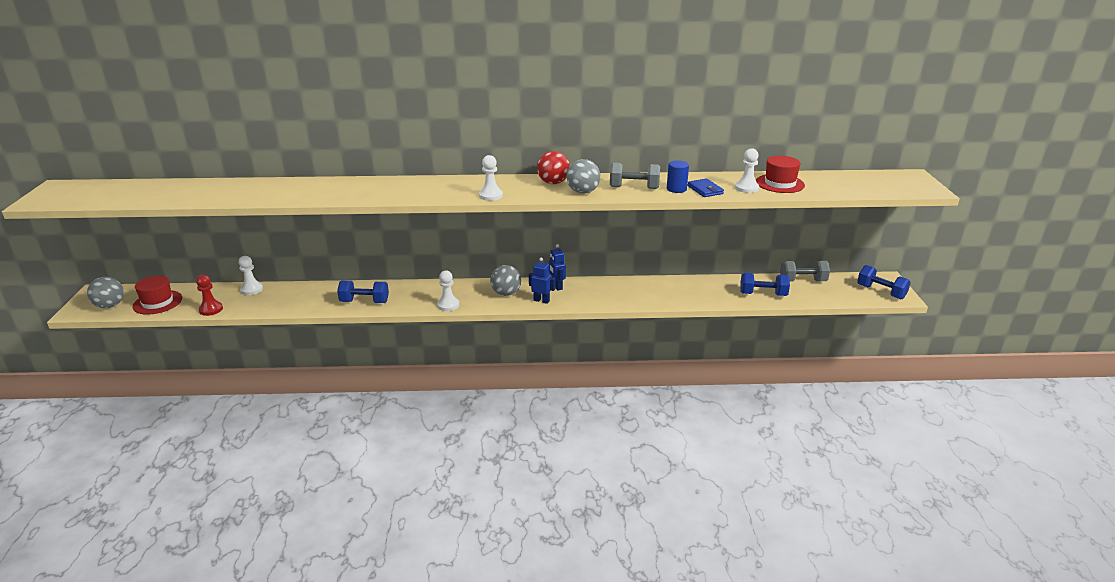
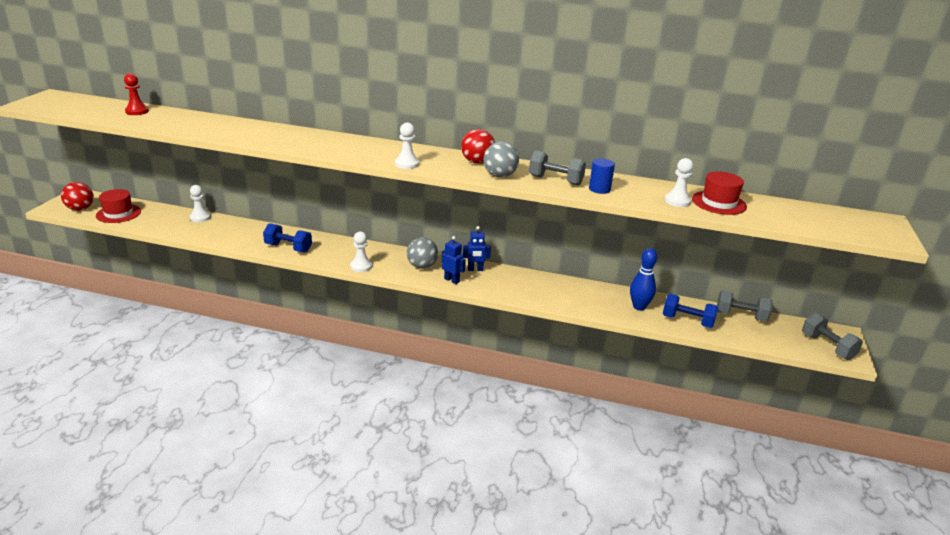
camera: 15 degrees right, 0 degrees up
grey ball [87,277,124,308] -> red ball [61,182,94,211]
red pawn [196,275,223,316] -> red pawn moved to [124,73,149,115]
blue robot [549,244,566,290] -> blue robot turned 90 degrees counterclockwise [463,226,491,271]
blue wallet [687,178,724,197] -> none
blue dumbbell [857,265,911,299] -> grey dumbbell [802,313,863,360]
none -> blue bowling pin [630,248,657,310]

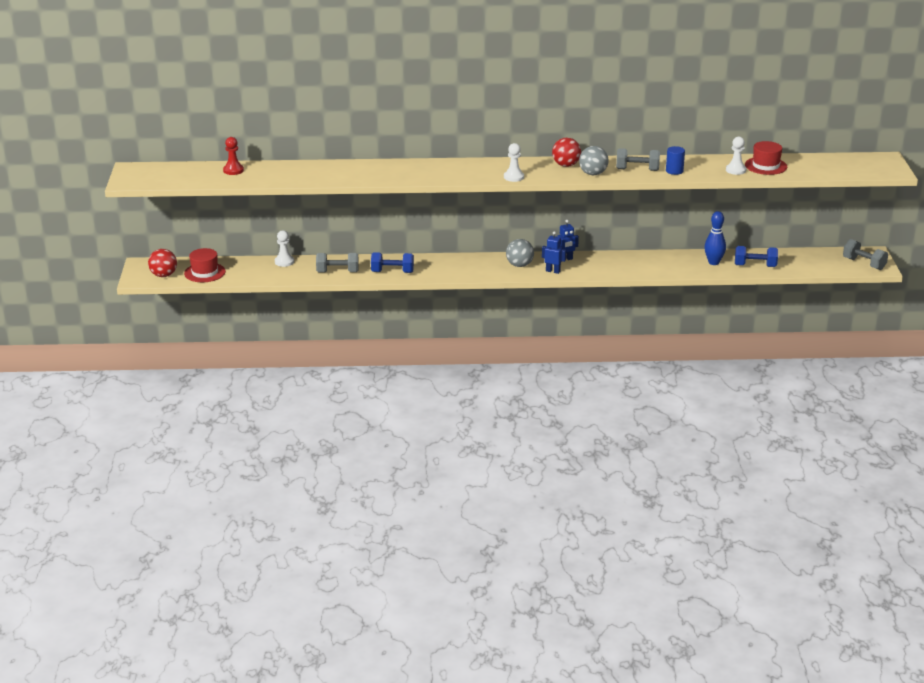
camera: 15 degrees left, 0 degrees up
white pawn [350,231,372,272] -> none
grey dumbbell [717,290,773,322] -> grey dumbbell moved to [316,253,359,273]

